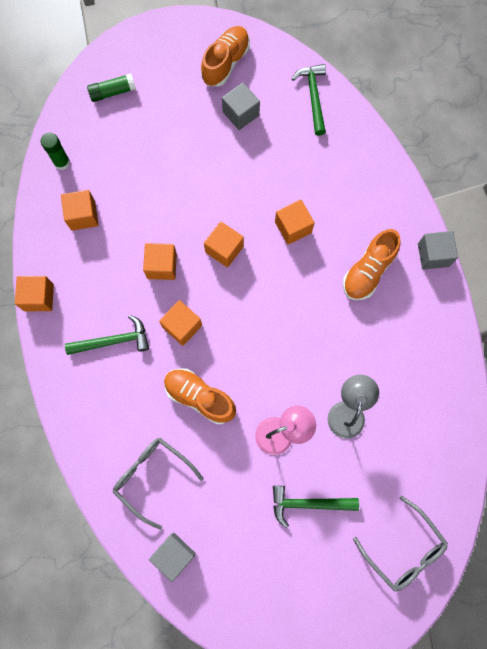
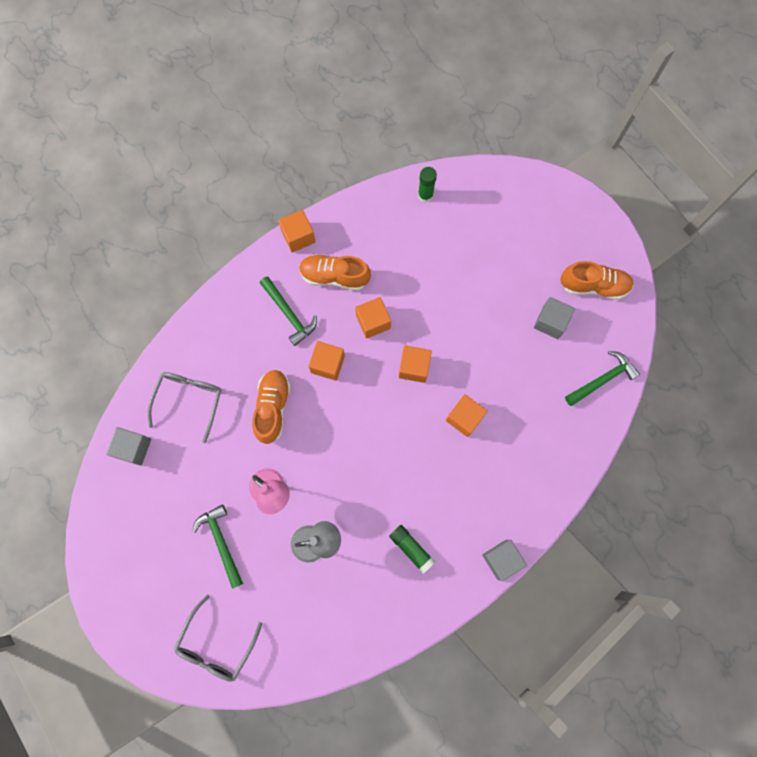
camera: 65 degrees right, 0 degrees up
orange cube [61,190,98,231] -> none
green glue stick [87,73,136,102] -> green glue stick moved to [389,525,435,573]
orange shoe [343,229,401,300] -> orange shoe moved to [299,255,371,291]

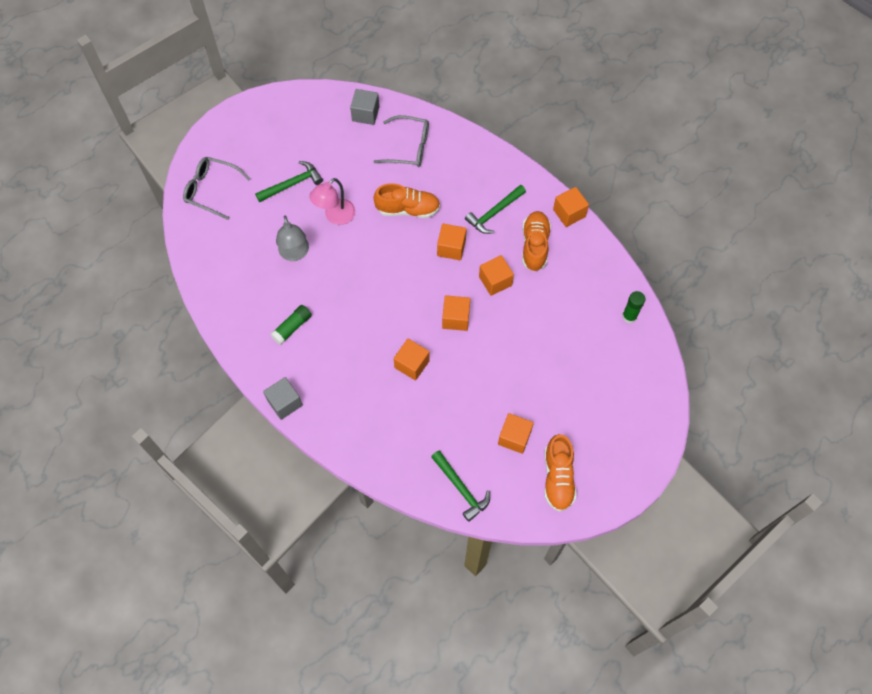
camera: 85 degrees right, 10 degrees down
grey cube [534,297,575,339] -> orange cube [498,413,534,454]

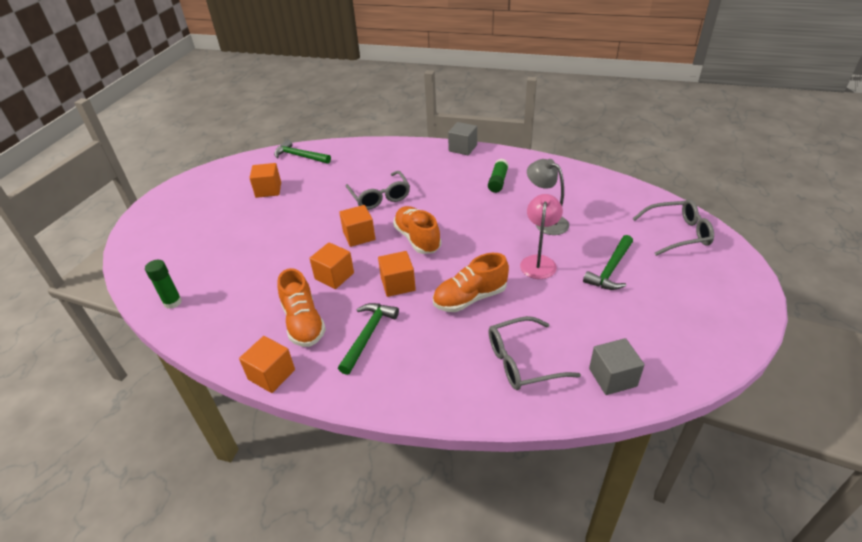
camera: 155 degrees right, 25 degrees down
orange cube [394,339,430,380] -> grey glasses [345,171,410,210]
orange shoe [544,434,577,512] -> orange shoe moved to [393,206,441,254]

